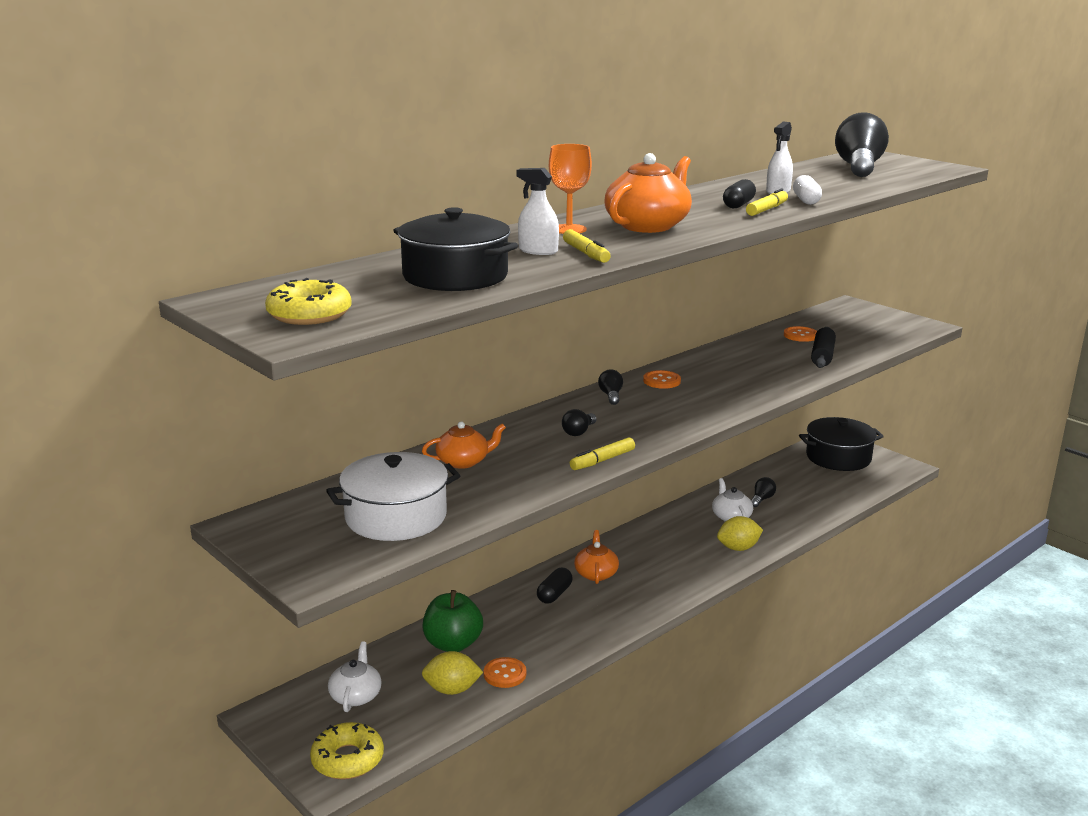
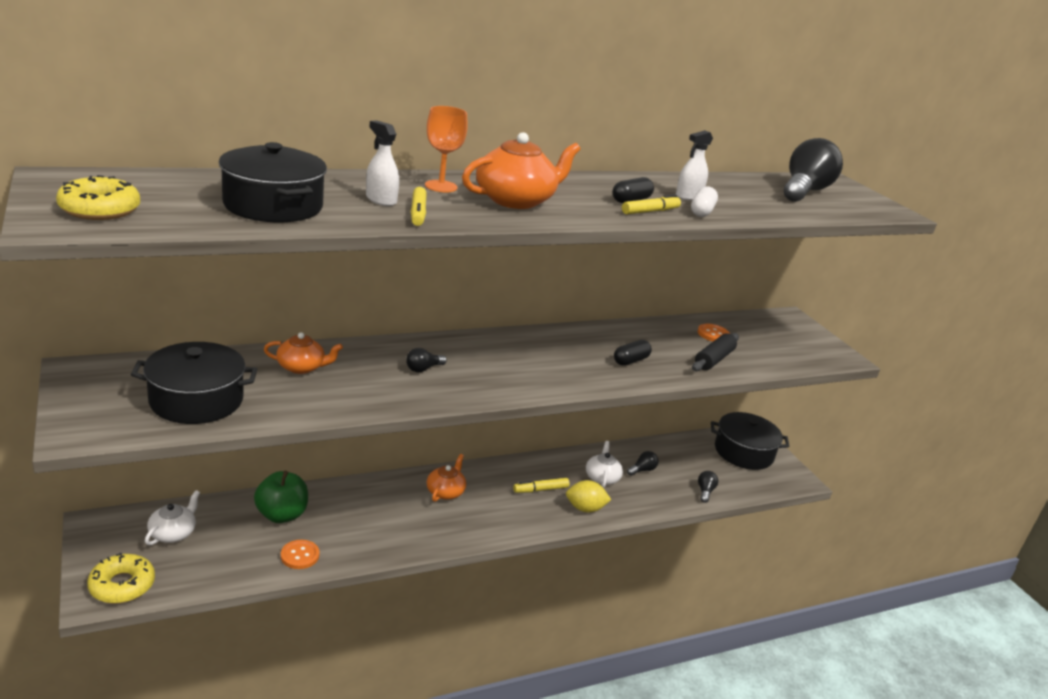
camera: 15 degrees right, 5 degrees up
white pot [326,452,460,541] -> black pot [131,342,257,424]
yellow lemon [422,651,483,695] -> none
black capsule [537,568,573,604] -> black capsule moved to [614,340,652,366]
yellow marker [570,437,635,470] -> yellow marker moved to [513,478,570,493]
black light bulb [598,369,623,405] -> black light bulb moved to [698,471,718,503]
orange button [643,370,681,389] -> none

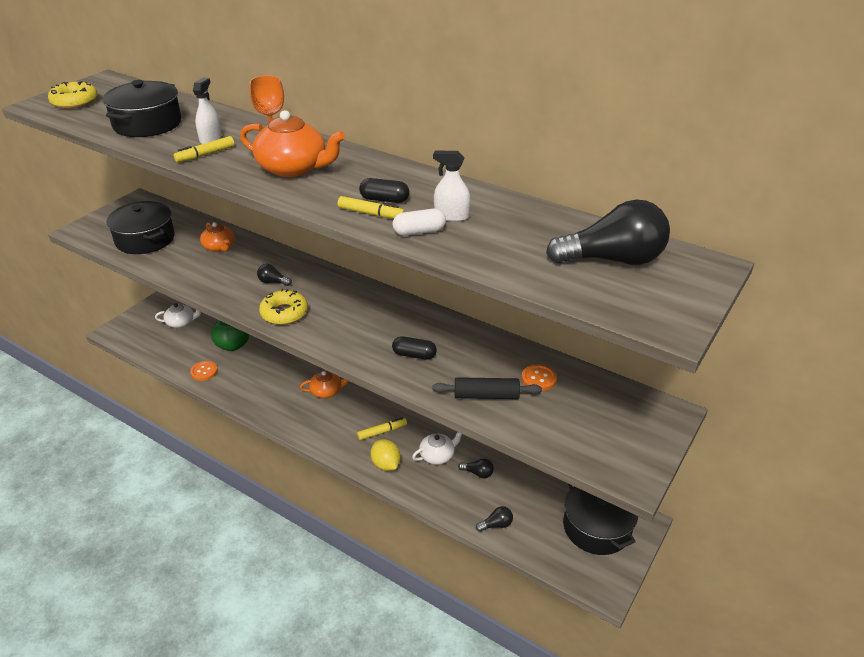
camera: 60 degrees right, 10 degrees up
yellow donut [87,553,155,604] -> yellow donut moved to [259,289,308,325]
yellow marker [513,478,570,493] -> yellow marker turned 120 degrees clockwise [357,418,407,440]

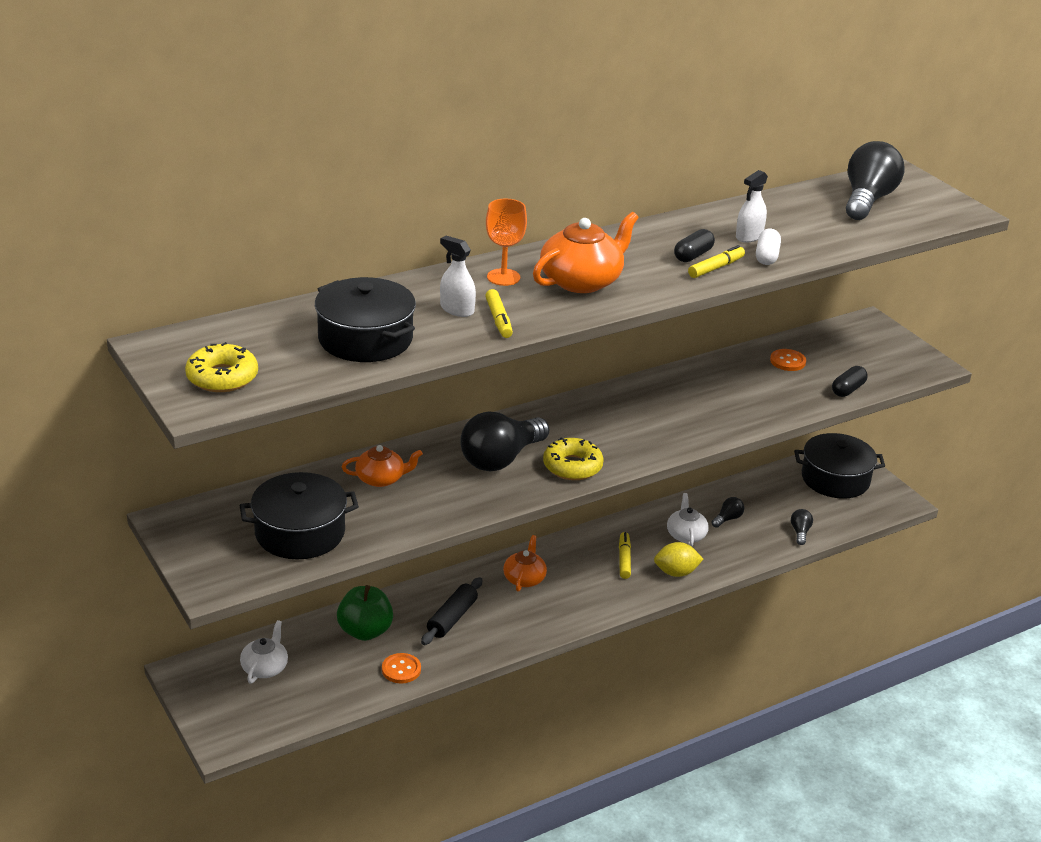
camera: 65 degrees left, 5 degrees down
black light bulb [257,264,292,286] -> black light bulb [460,411,549,471], size x2.30
black capsule [392,336,437,360] -> black capsule moved to [832,366,868,397]
black rolling pin [432,377,542,399] -> black rolling pin moved to [421,577,483,645]

